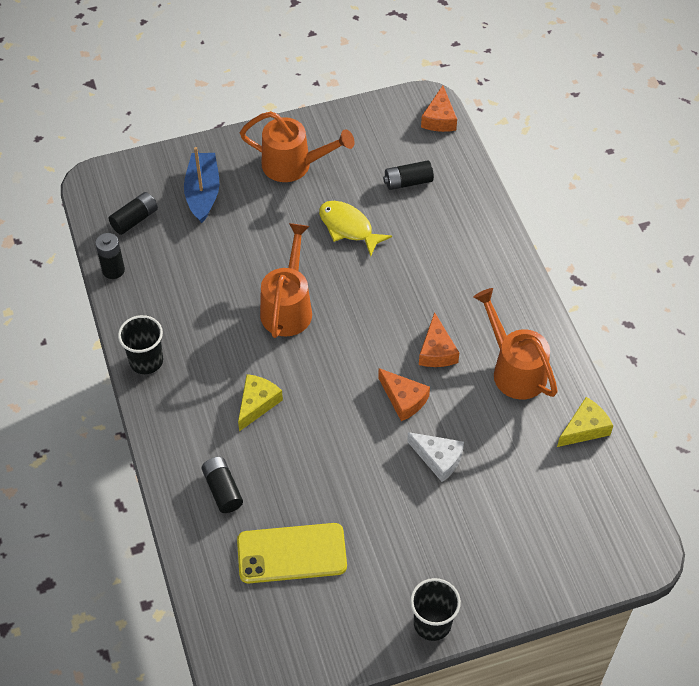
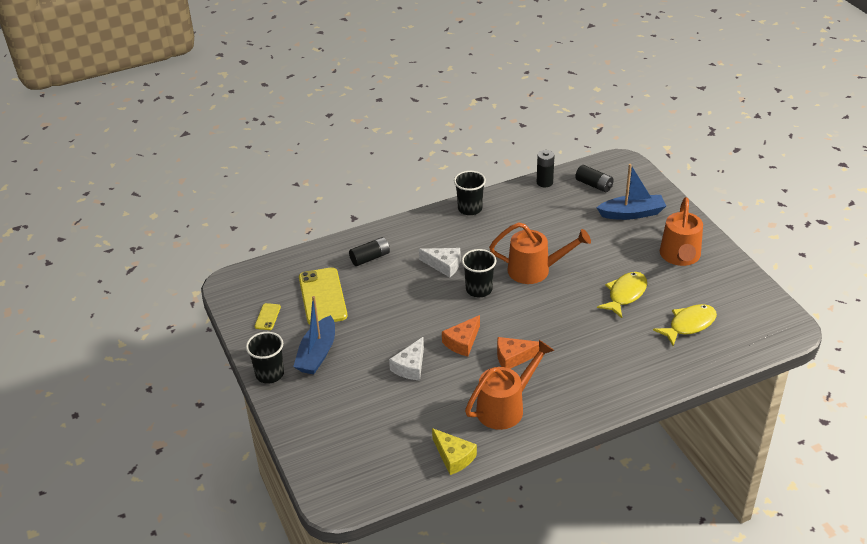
camera: 85 degrees right, 15 degrees down
yellow cheese [238,374,283,431] -> white cheese [419,248,461,277]
black battery [383,160,434,190] -> yellow fish [653,304,717,346]
orange cheese [421,86,457,132] -> none
none -> yellow phone [255,303,281,330]
none -> blue boat [293,296,335,374]
none -> black cup [462,249,496,297]

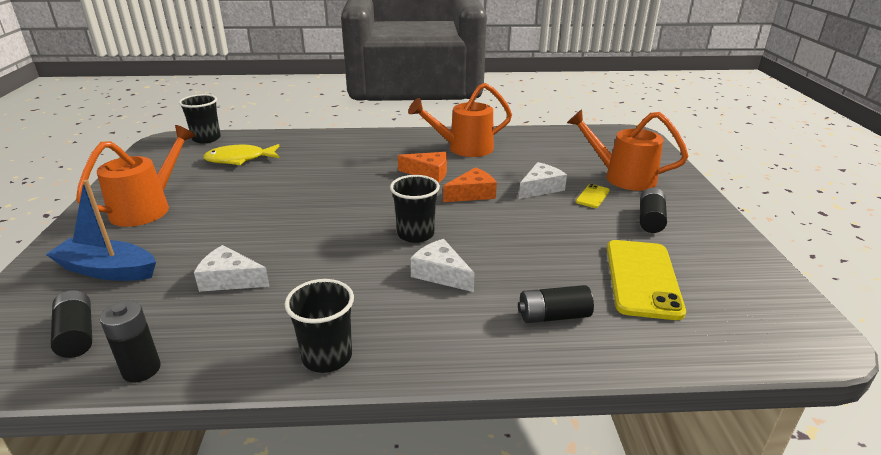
camera: 160 degrees left, 10 degrees down
black cup [246,332,284,384] -> black cup moved to [179,94,221,144]
yellow phone [255,303,281,330] -> yellow phone moved to [576,184,610,208]
blue boat [293,296,335,374] -> black battery [640,188,667,233]
yellow cheese [432,428,477,475] -> none
orange watering can [489,222,591,284] -> orange watering can moved to [567,109,688,191]
yellow fish [597,272,647,318] -> none
none -> white cheese [194,245,270,292]

